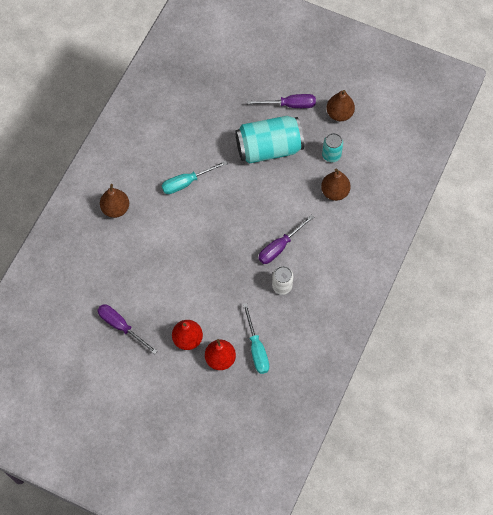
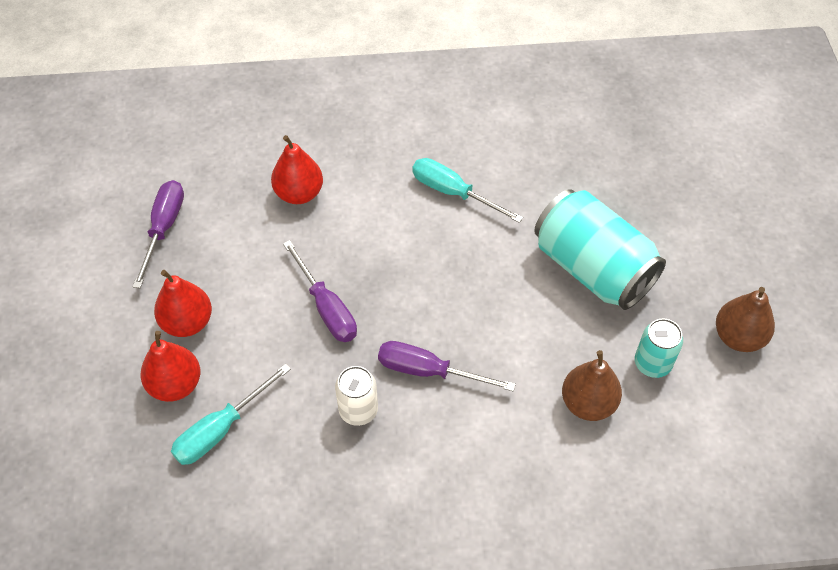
camera: 60 degrees right, 10 degrees down
brown pear [100,184,129,218] -> none
purple screwdriver [247,94,316,108] -> purple screwdriver moved to [283,240,357,342]
none -> red pear [271,135,323,204]

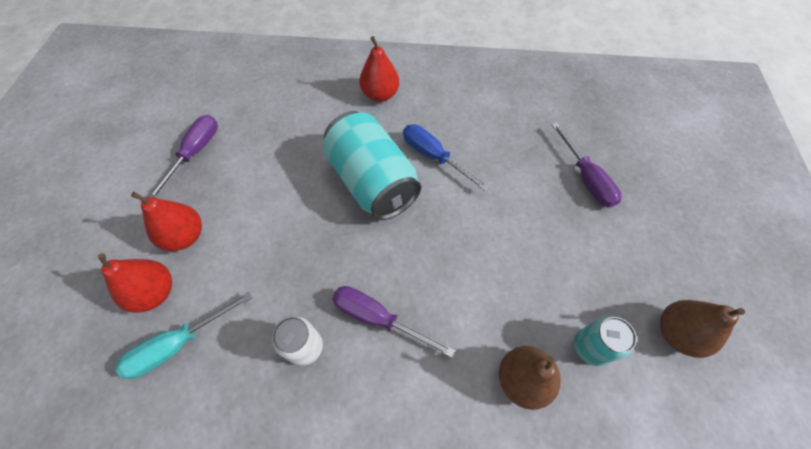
camera: 10 degrees right, 5 degrees up
red pear [271,135,323,204] -> red pear moved to [359,36,399,102]
purple screwdriver [283,240,357,342] -> purple screwdriver moved to [551,122,622,208]
turquoise screwdriver [412,158,523,223] -> blue screwdriver [403,124,489,191]
turquoise can [534,189,666,310] -> turquoise can moved to [323,111,421,220]

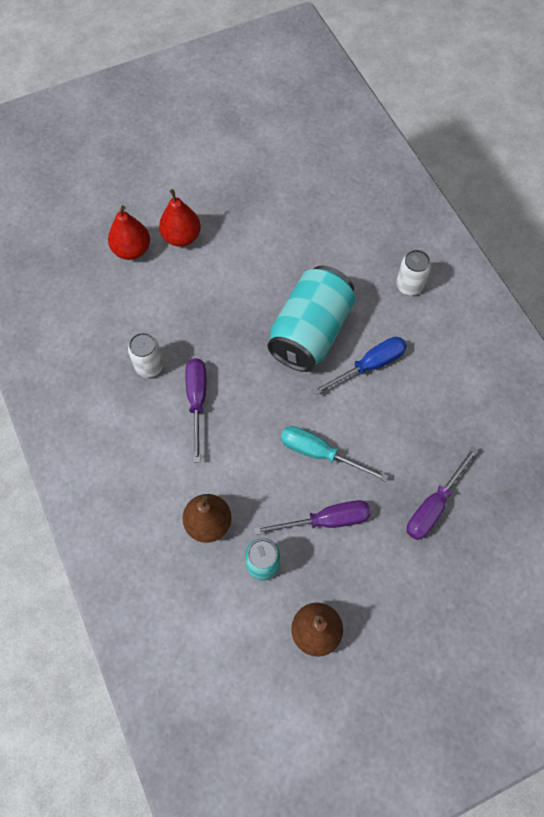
camera: 60 degrees right, 5 degrees up
turquoise screwdriver [116,292,252,379] -> turquoise screwdriver moved to [281,426,388,482]
purple screwdriver [147,115,218,198] -> purple screwdriver moved to [254,500,371,535]
red pear [359,36,399,102] -> white can [396,250,431,295]
blue screwdriver [403,124,489,191] -> blue screwdriver turned 45 degrees clockwise [312,337,407,396]

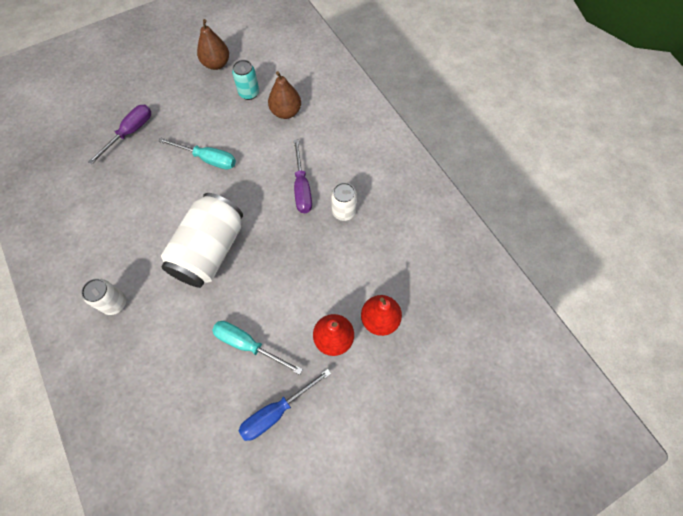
camera: 175 degrees right, 0 degrees up
purple screwdriver [254,500,371,535] -> none
turquoise can [267,266,356,372] -> white can [161,193,243,288]
blue screwdriver [312,337,407,396] -> blue screwdriver moved to [239,369,331,441]
none -> turquoise screwdriver [212,321,303,375]

